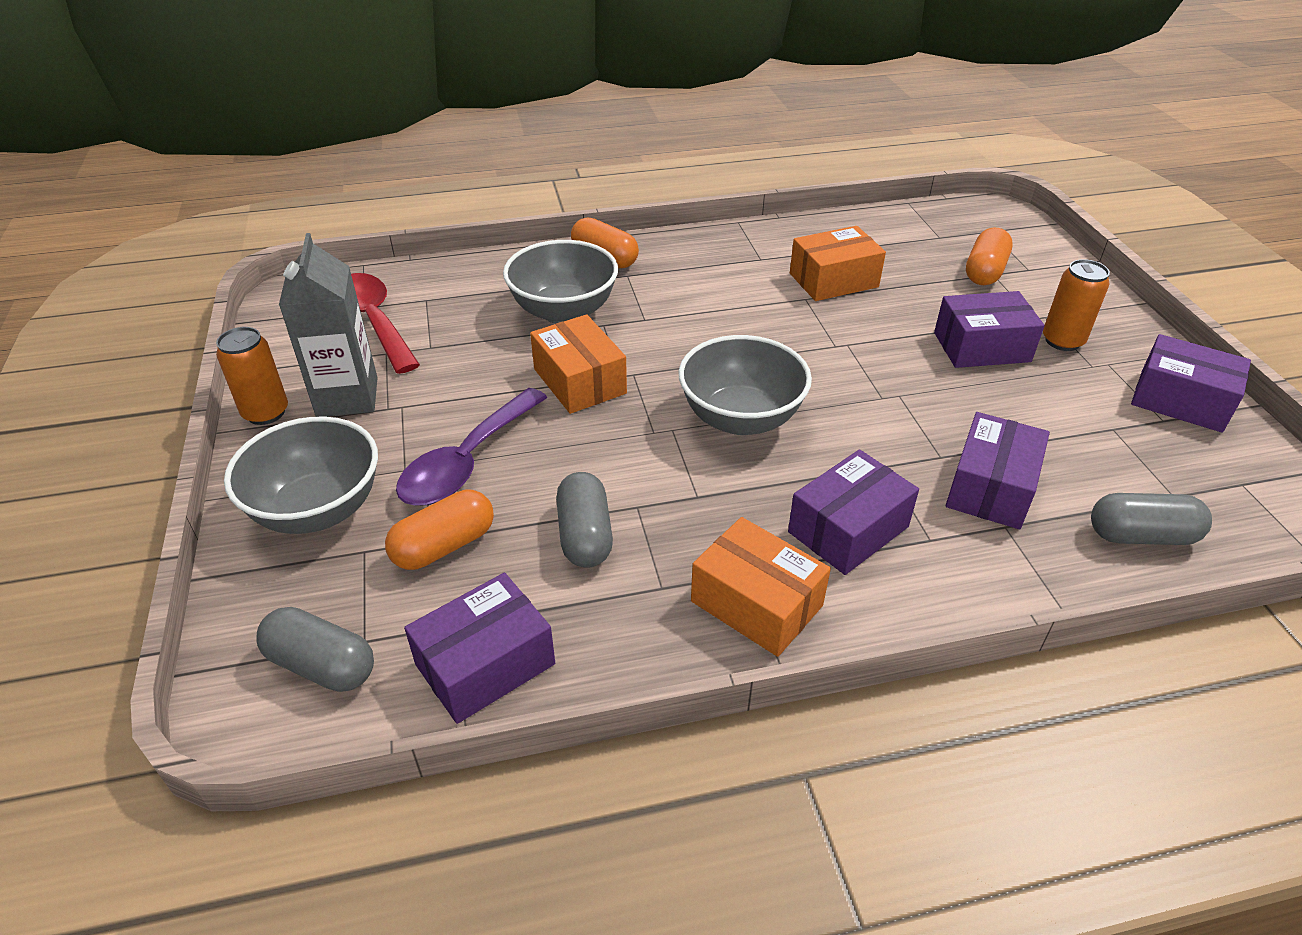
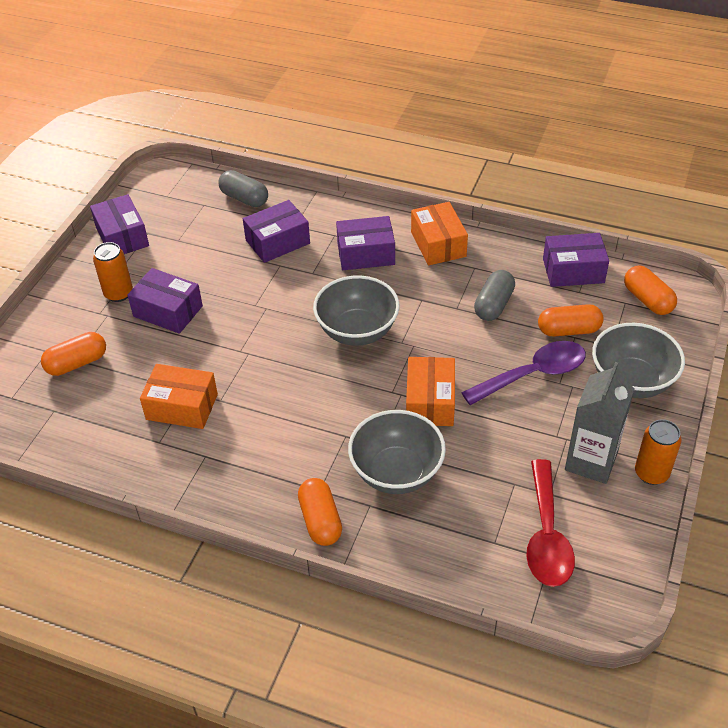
camera: 145 degrees left, 5 degrees up
grey capsule [256,607,374,692] -> orange capsule [624,266,677,315]

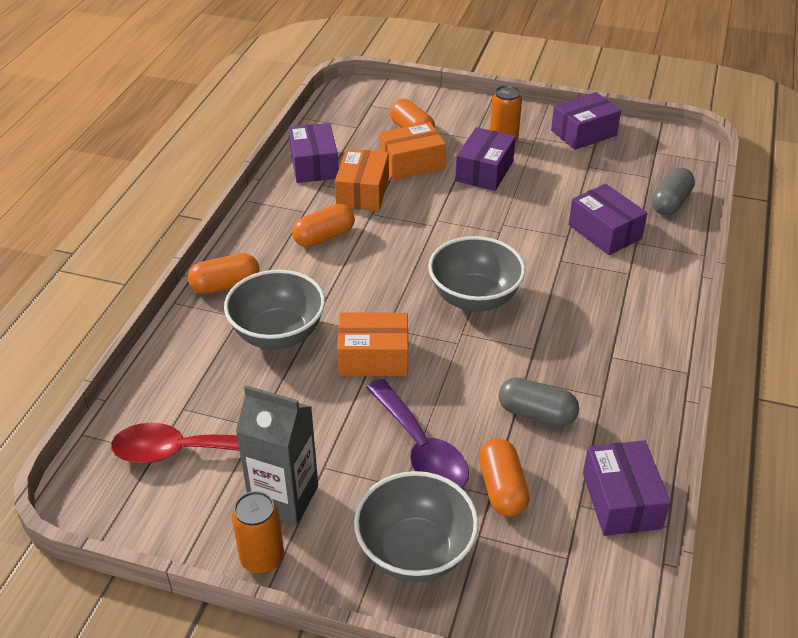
camera: 85 degrees right, 5 degrees down
purple box [336,216,395,270] -> purple box moved to [288,123,339,183]
orange box [411,202,468,265] -> orange box moved to [379,122,446,180]
orange capsule [624,266,677,315] -> orange capsule moved to [292,204,355,247]

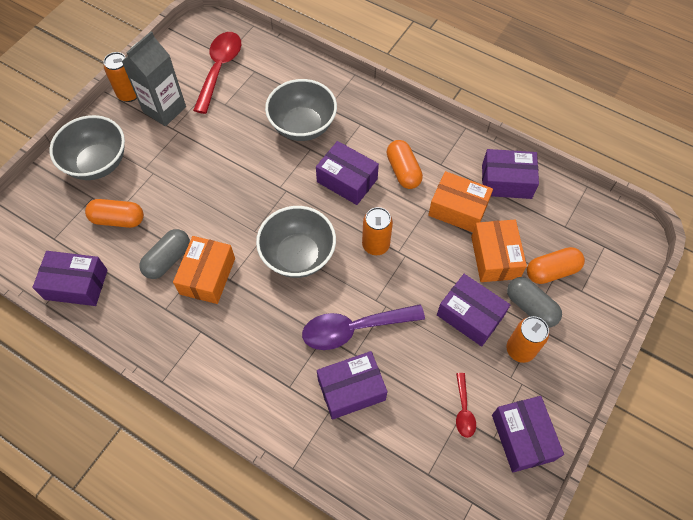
camera: 105 degrees right, 20 degrees up
orange capsule [188,253,259,294] -> none
orange box [337,313,408,376] -> orange box moved to [173,236,235,304]
purple spoon [366,379,469,488] -> purple spoon moved to [302,304,425,350]
grey capsule [652,168,695,215] -> grey capsule moved to [507,277,562,327]
none -> purple box [316,141,379,205]
none -> orange can [362,207,393,255]
none -> red spoon [456,373,476,438]

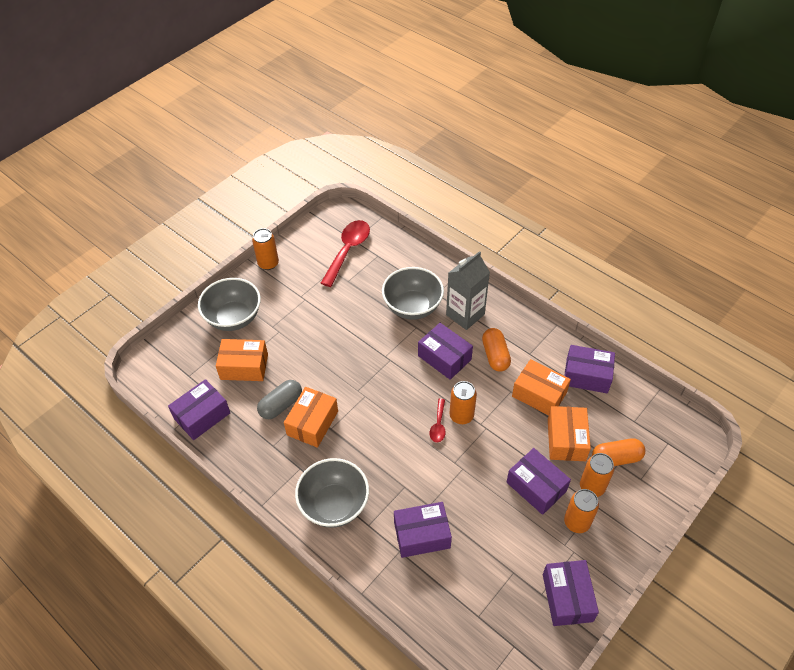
camera: 10 degrees right, 10 degrees down
purple box [32,251,108,306] -> purple box turned 60 degrees counterclockwise [168,379,230,440]
orange capsule [85,199,144,228] -> orange box [216,339,268,381]
grey carton [121,31,186,126] -> grey carton moved to [446,251,490,330]
grey bowl [256,206,336,278] -> grey bowl moved to [295,458,369,528]
purple spoon [302,304,425,350] -> none
red spoon [456,373,476,438] -> red spoon moved to [430,399,446,443]
grey capsule [507,277,562,327] -> orange can [580,453,614,497]

